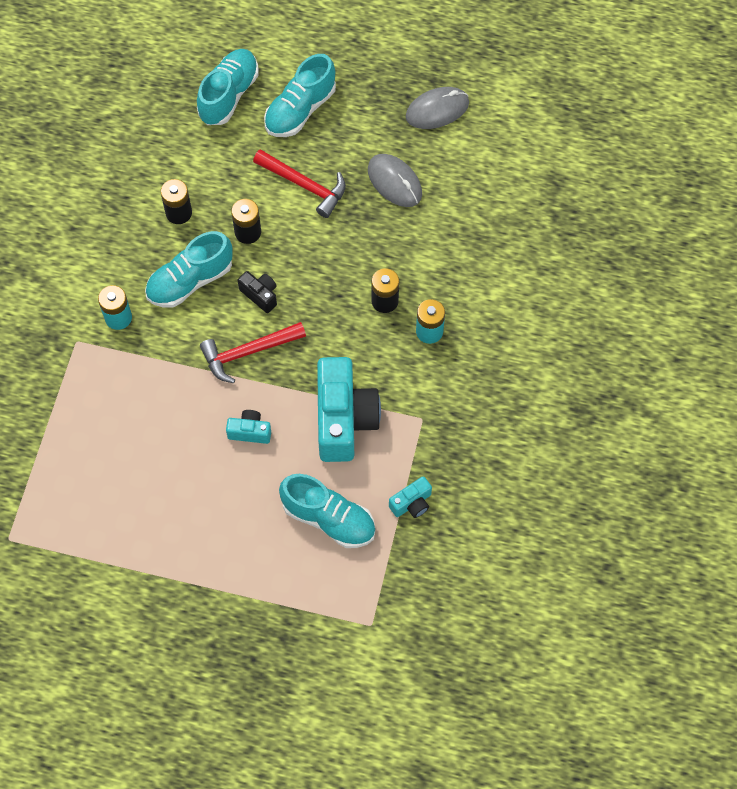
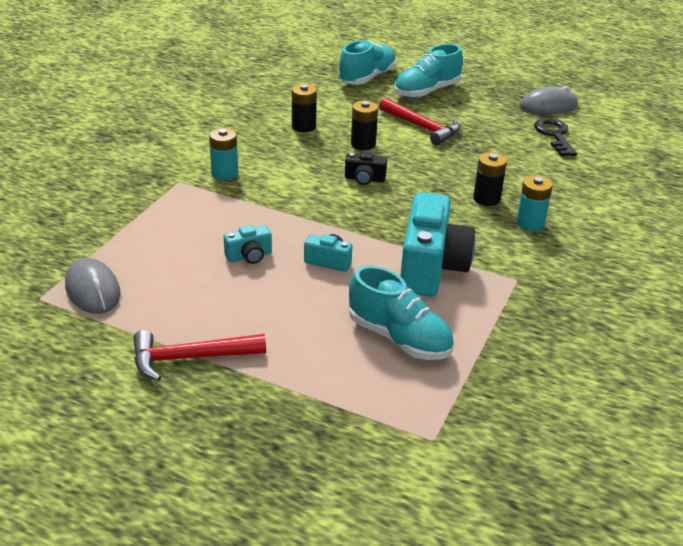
camera: 10 degrees right, 30 degrees down
turquoise shoe [145,231,233,308] -> none
red hammer [200,322,306,383] -> red hammer moved to [133,330,266,381]
black camera [238,271,277,313] -> black camera turned 135 degrees clockwise [345,151,387,185]
grey mouse [368,154,422,207] -> grey mouse moved to [65,258,121,314]
turquoise camera [389,476,432,518] -> turquoise camera moved to [224,225,272,264]
none -> black key [534,118,577,156]

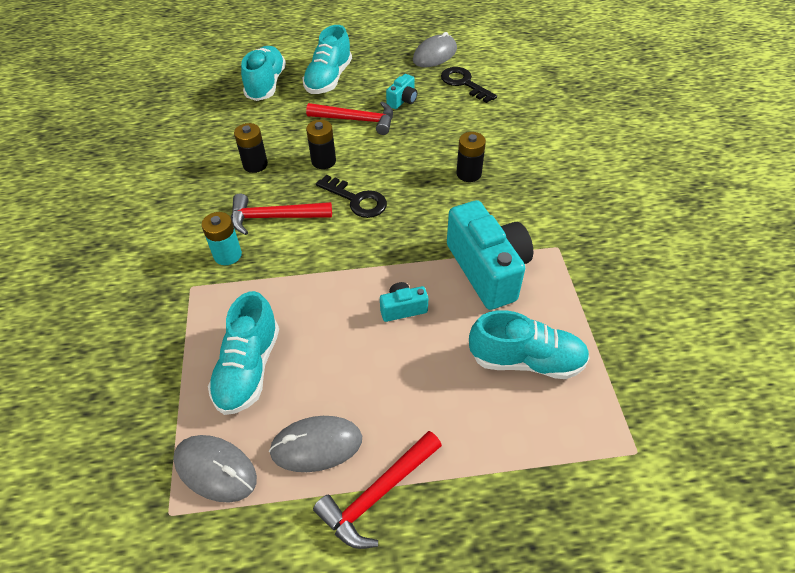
camera: 30 degrees left, 15 degrees up
turquoise camera [224,225,272,264] -> turquoise camera moved to [386,74,417,109]
black camera [345,151,387,185] -> black key [316,175,387,218]
turquoise battery [516,175,553,231] -> none
none -> turquoise shoe [208,291,279,415]
none -> red hammer [231,193,332,235]
none -> grey mouse [269,416,362,472]

